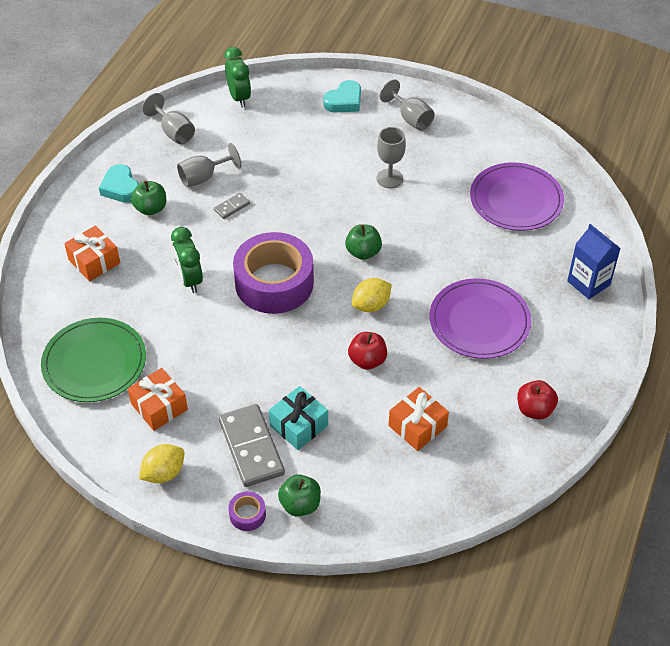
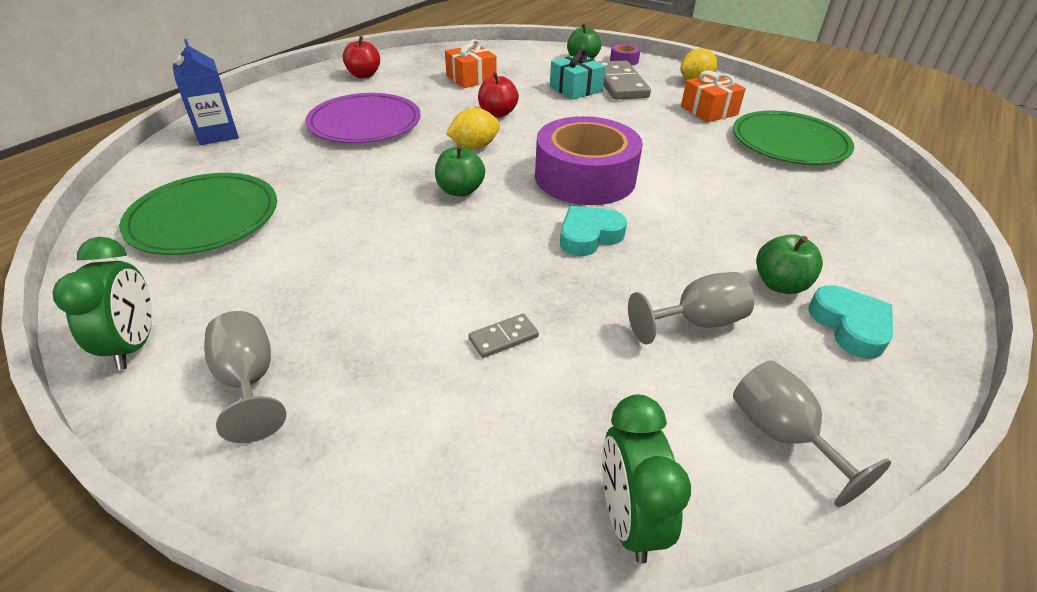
camera: 170 degrees left, 10 degrees down
orange gift [64,225,120,281] -> none
green clock [171,227,203,293] -> green clock moved to [53,237,152,370]
grey domino [214,193,250,219] -> grey domino moved to [469,314,539,358]
turquoise heart [324,80,361,113] -> turquoise heart moved to [560,206,627,256]
grey goblet [376,127,406,188] -> none
purple plate [470,162,564,231] -> green plate [119,173,277,255]

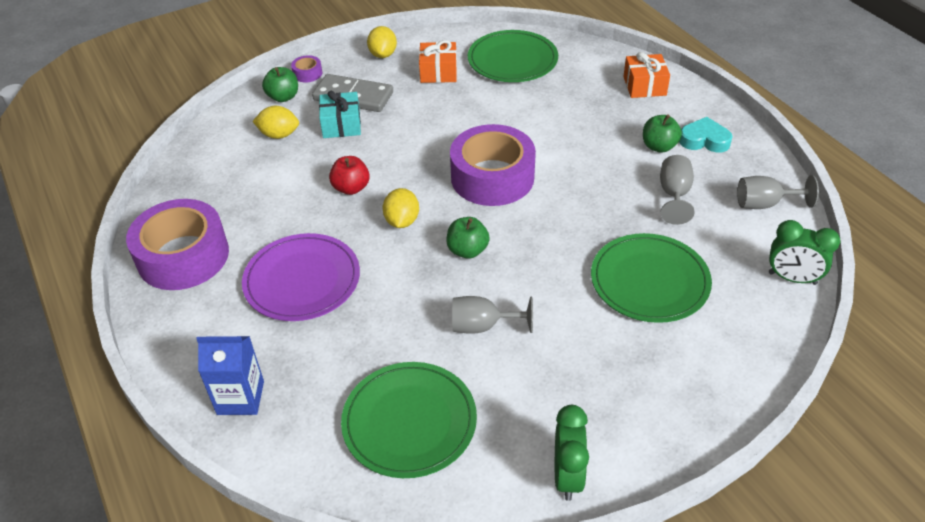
camera: 60 degrees left, 5 degrees up
green clock [53,237,152,370] -> green clock turned 75 degrees clockwise [555,405,589,501]
grey goblet [204,311,286,443] -> grey goblet moved to [452,296,533,334]
red apple [343,36,380,78] -> purple tape [126,199,229,290]
orange gift [445,39,497,88] -> orange gift moved to [623,52,670,98]
grey domino [469,314,539,358] -> green plate [591,233,712,323]
turquoise heart [560,206,627,256] -> none
none -> yellow lemon [252,106,299,139]

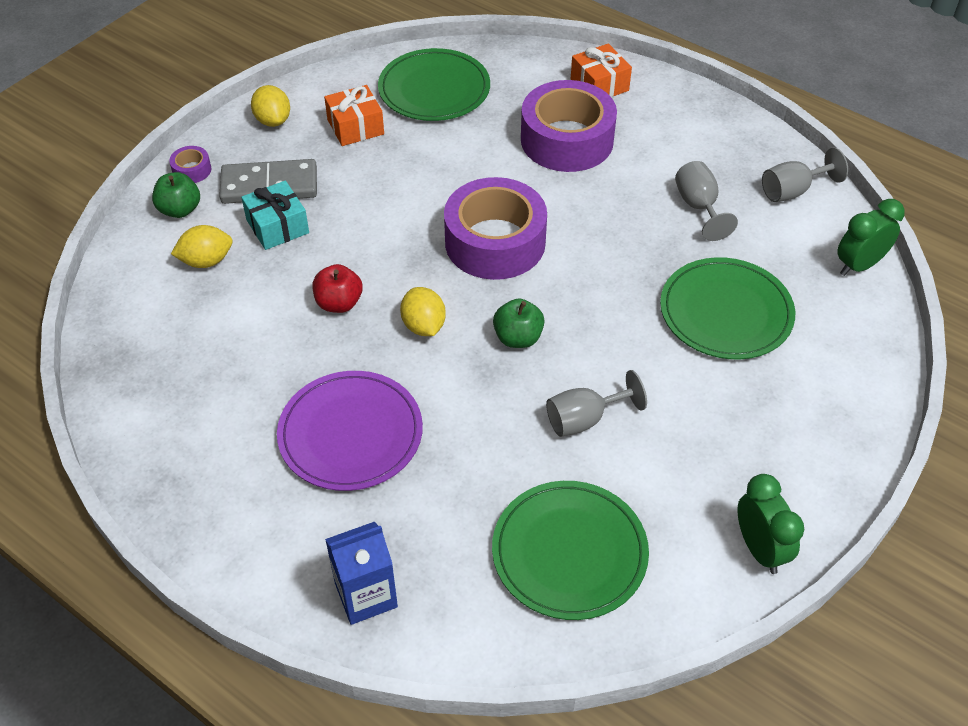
camera: 25 degrees left, 5 degrees up
purple tape [126,199,229,290] -> purple tape moved to [521,80,617,172]
green apple [643,114,682,153] -> none
turquoise heart [679,117,733,153] -> none
green clock [769,220,840,285] -> green clock turned 150 degrees clockwise [837,199,905,276]

